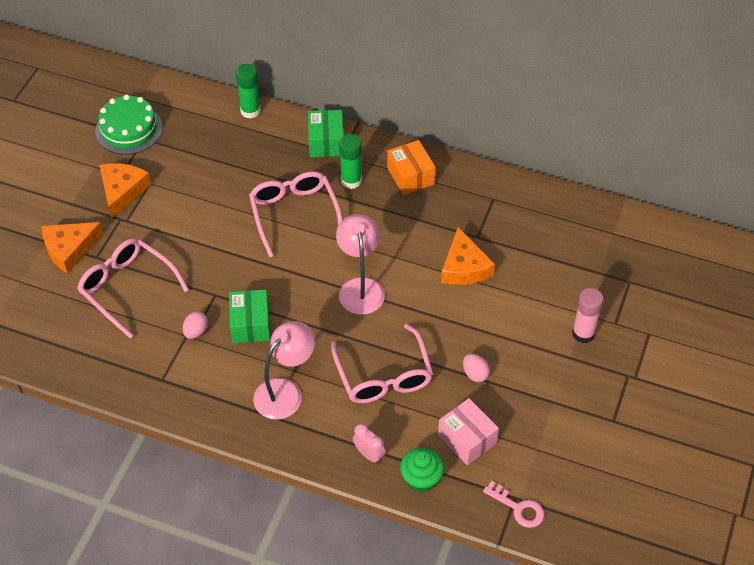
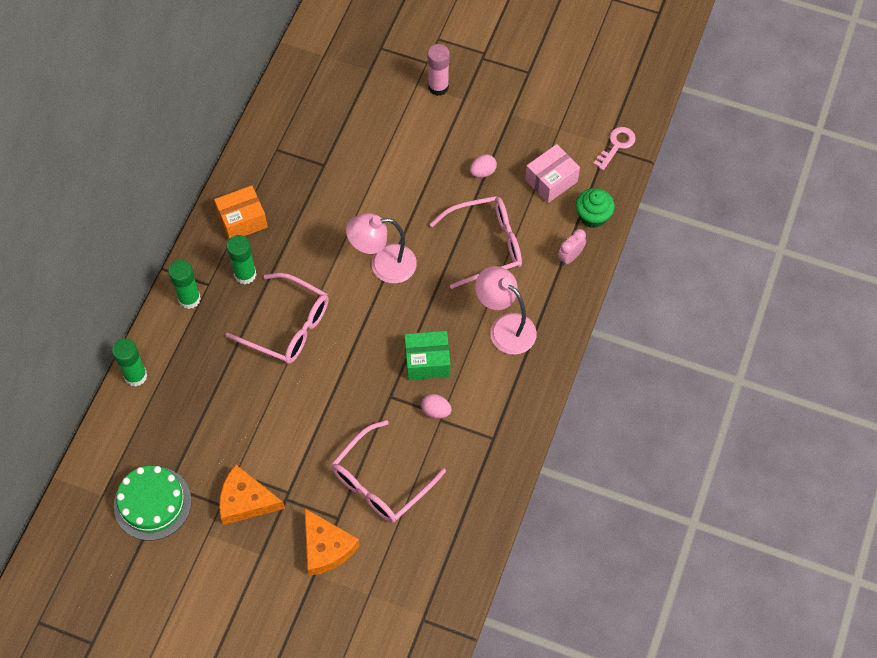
camera: 90 degrees left, 10 degrees up
pink glasses [249,171,343,257] -> pink glasses turned 135 degrees counterclockwise [225,273,329,364]
green box [308,110,343,157] -> green glue stick [168,260,201,309]
orange cheese [441,227,495,285] -> none

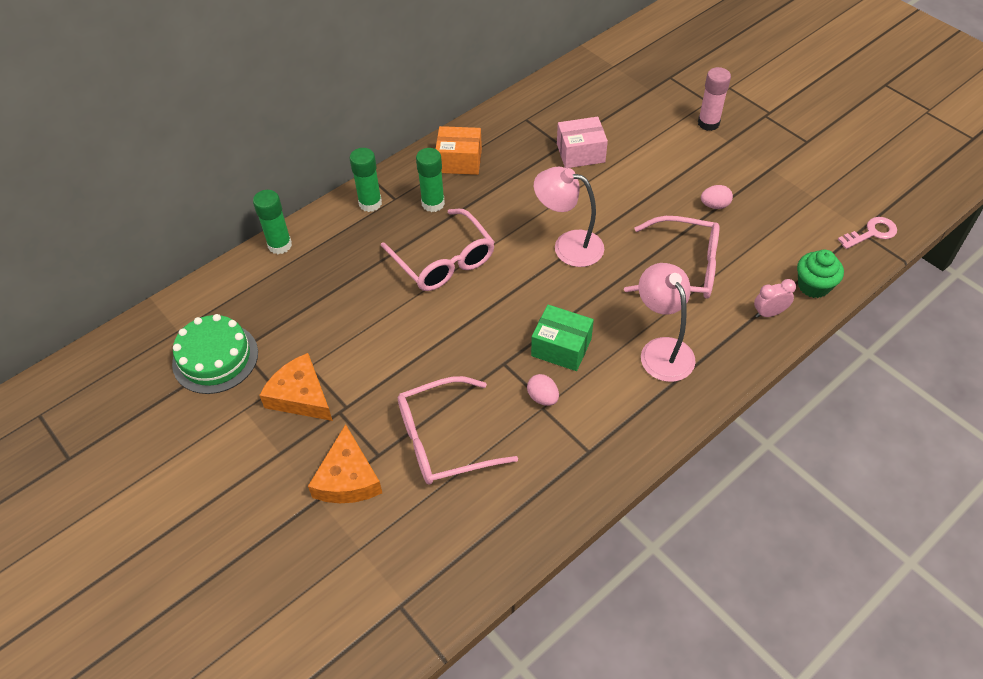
camera: 30 degrees right, 10 degrees down
pink box [525,144,580,203] -> pink box moved to [557,117,608,168]

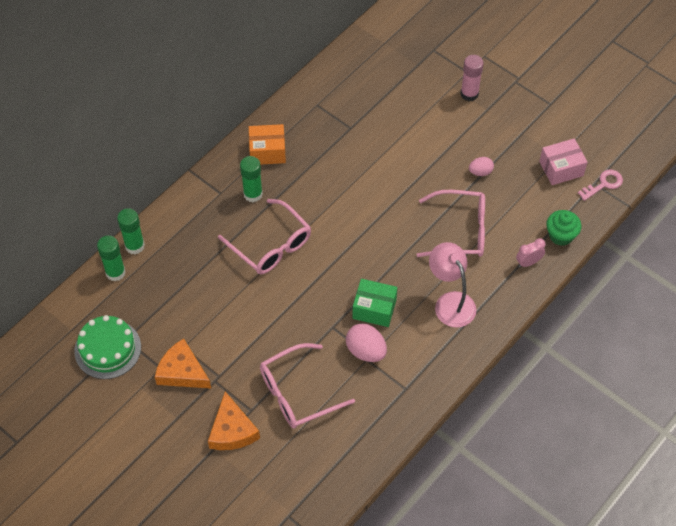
camera: 10 degrees left, 5 degrees up
green glue stick [350,148,382,212] -> green glue stick moved to [97,236,126,281]
pink egg [527,374,559,406] -> pink egg [346,323,387,362], size x1.65
pink lamp [534,166,604,267] -> none
pink box [557,117,608,168] -> pink box moved to [539,138,587,185]

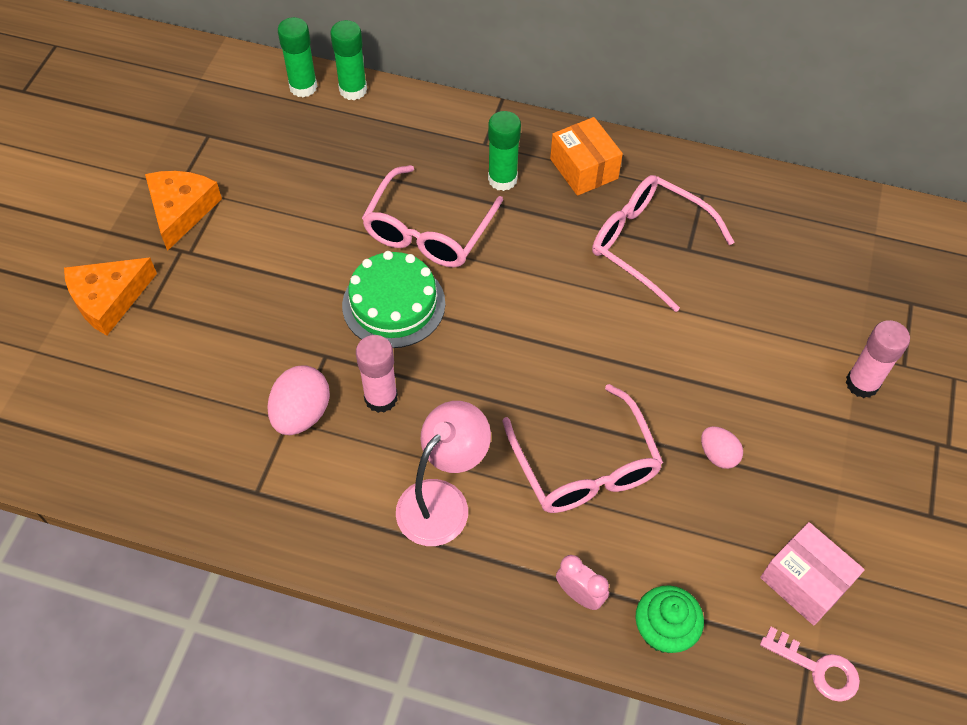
camera: 65 degrees right, 0 degrees up
green cake [74,315,141,379] -> green cake moved to [342,251,445,348]
pink glasses [260,343,355,428] -> pink glasses moved to [592,175,734,312]
green box [352,279,397,327] -> pink glue stick [356,335,398,413]

